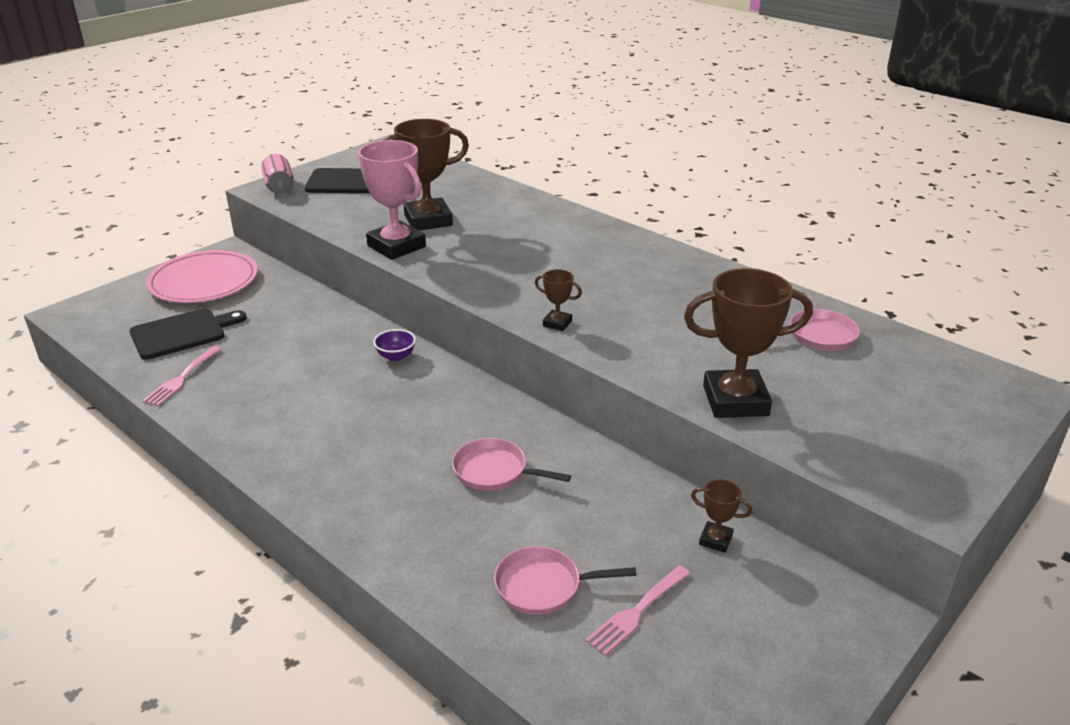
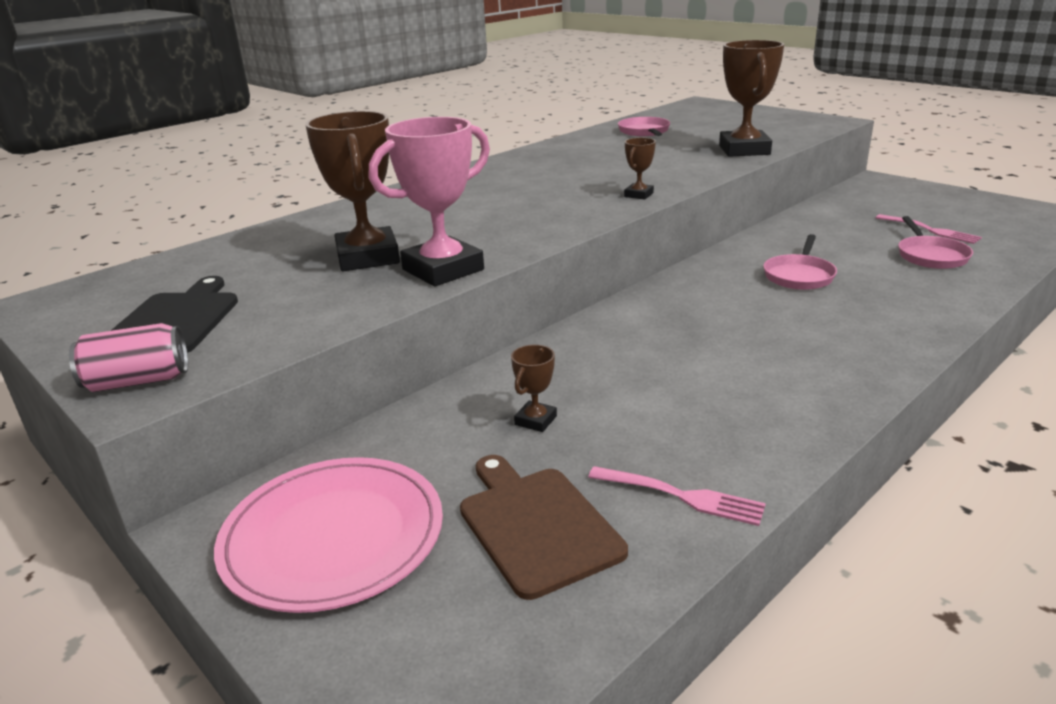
camera: 85 degrees left, 5 degrees down
black cutting board [129,308,247,360] -> brown cutting board [460,455,628,600]
purple bowl [373,329,416,361] -> none
brown trophy [691,479,752,553] -> brown trophy moved to [511,345,557,432]

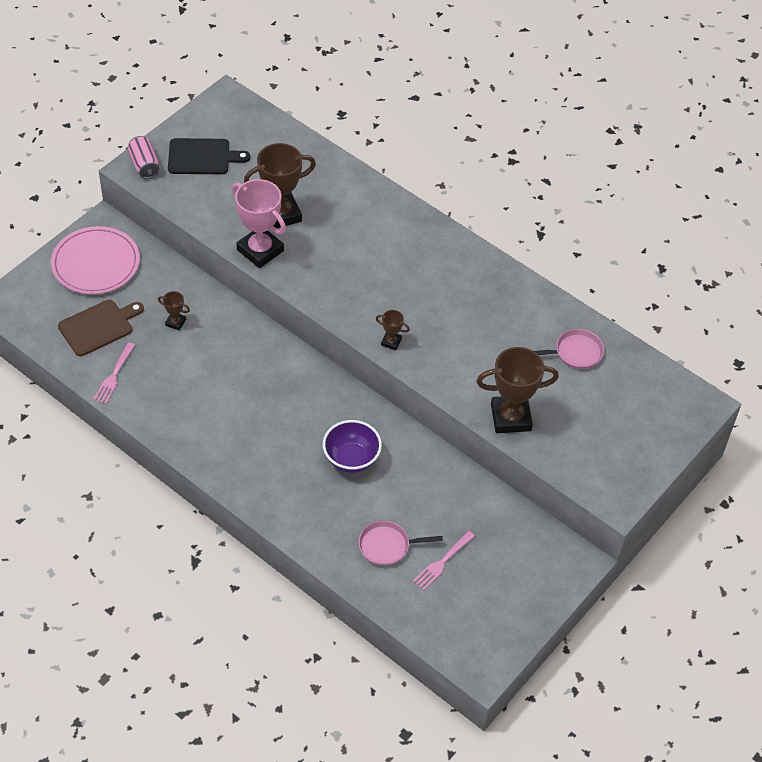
camera: 80 degrees right, 25 degrees up
pink pan [764,234,837,290] -> purple bowl [323,420,382,473]

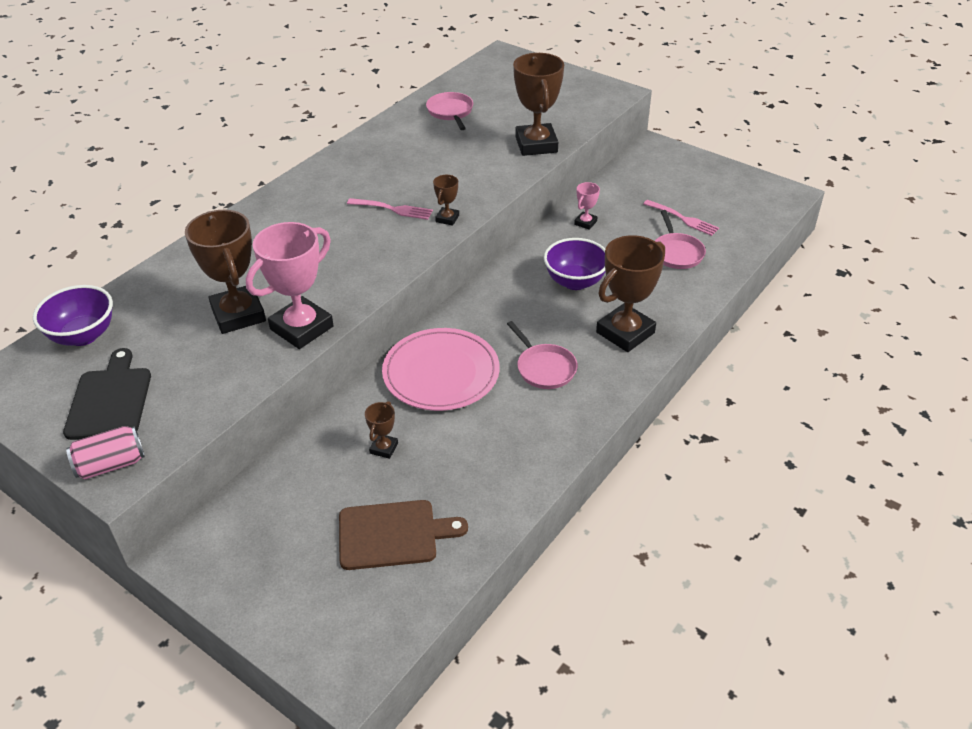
camera: 90 degrees left, 10 degrees down
pink plate [51,226,140,294] -> pink plate moved to [382,328,500,411]
brown cutting board [58,300,144,356] -> brown cutting board turned 120 degrees clockwise [339,500,468,570]
pink fork [94,342,135,404] -> pink fork moved to [347,198,433,220]
none -> purple bowl [33,285,113,346]
none -> pink pan [507,321,578,389]
none -> pink trophy [574,182,600,230]
none -> brown trophy [596,235,665,352]

